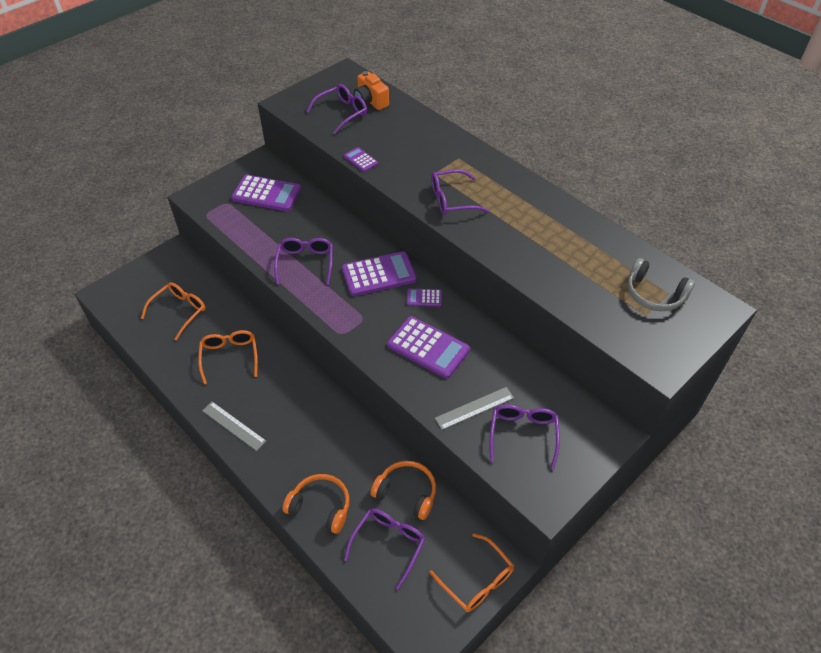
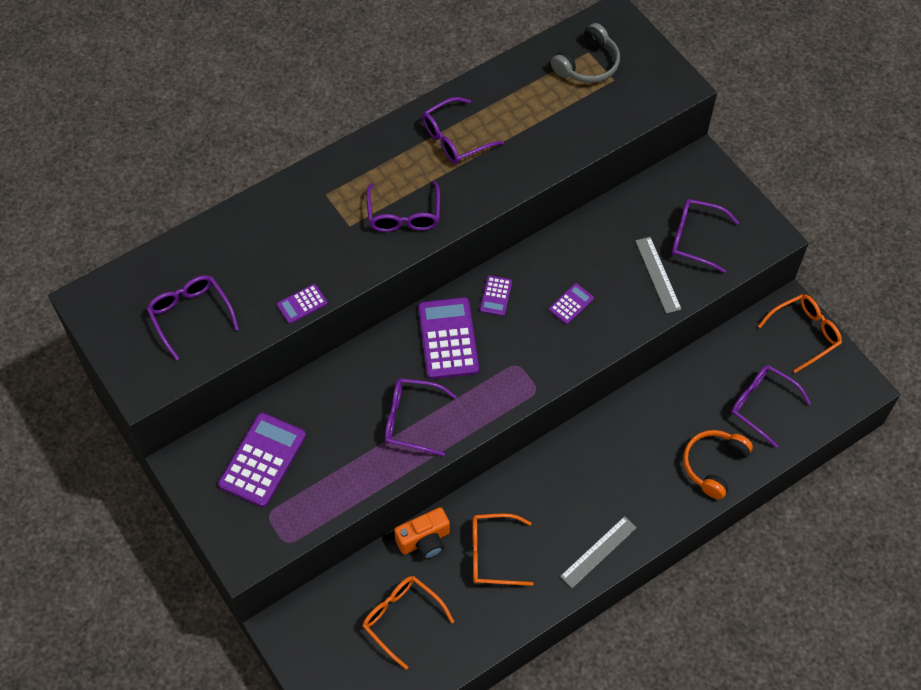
camera: 80 degrees left, 10 degrees up
orange camera [354,71,389,110] -> orange camera moved to [394,507,450,559]
orange headphones [371,460,436,520] -> none
purple calculator [387,316,470,379] -> purple calculator [549,283,594,324], size x0.50
none -> purple glasses [422,97,504,164]

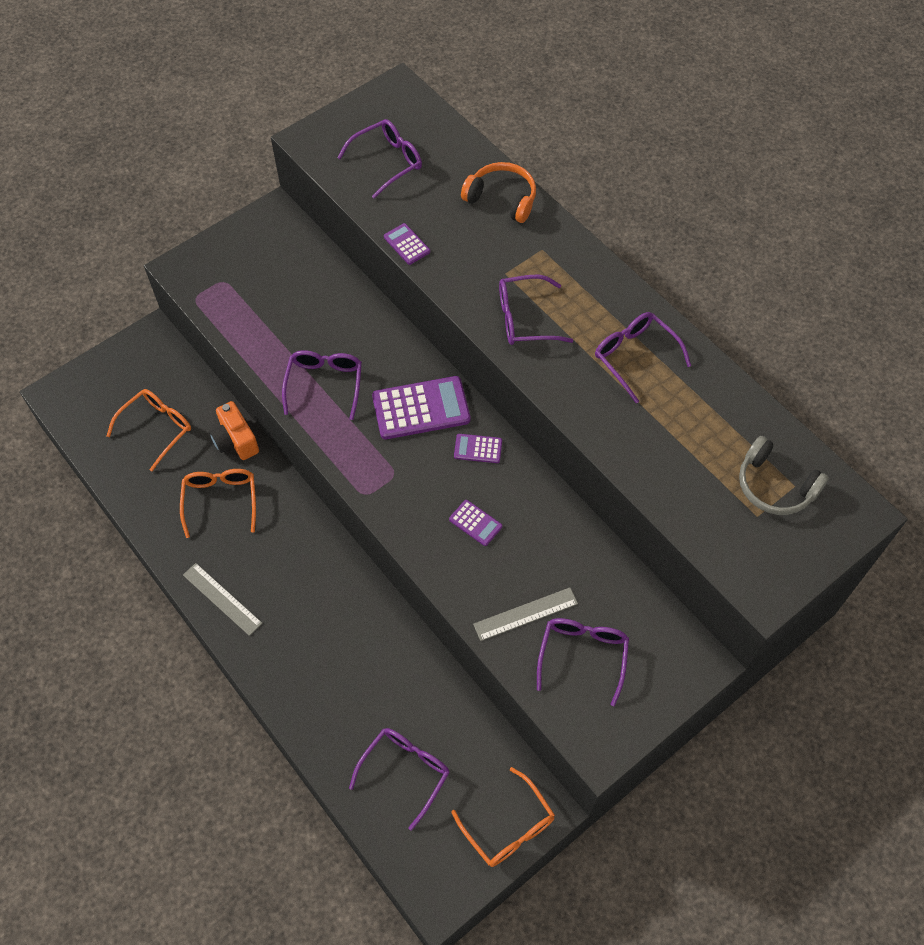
camera: 85 degrees right, 0 degrees up
purple calculator [218,413,306,507] -> none
orange headphones [683,430,753,499] -> orange headphones moved to [461,162,536,223]

